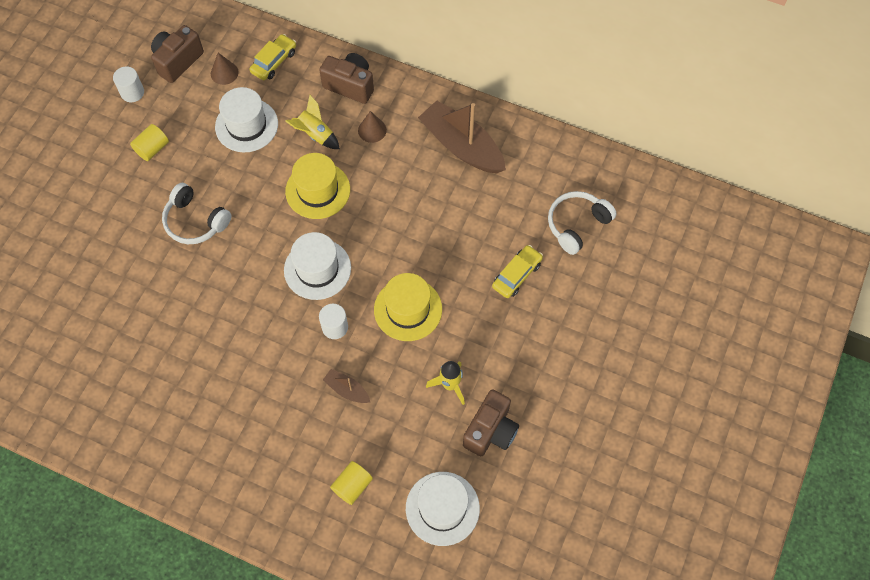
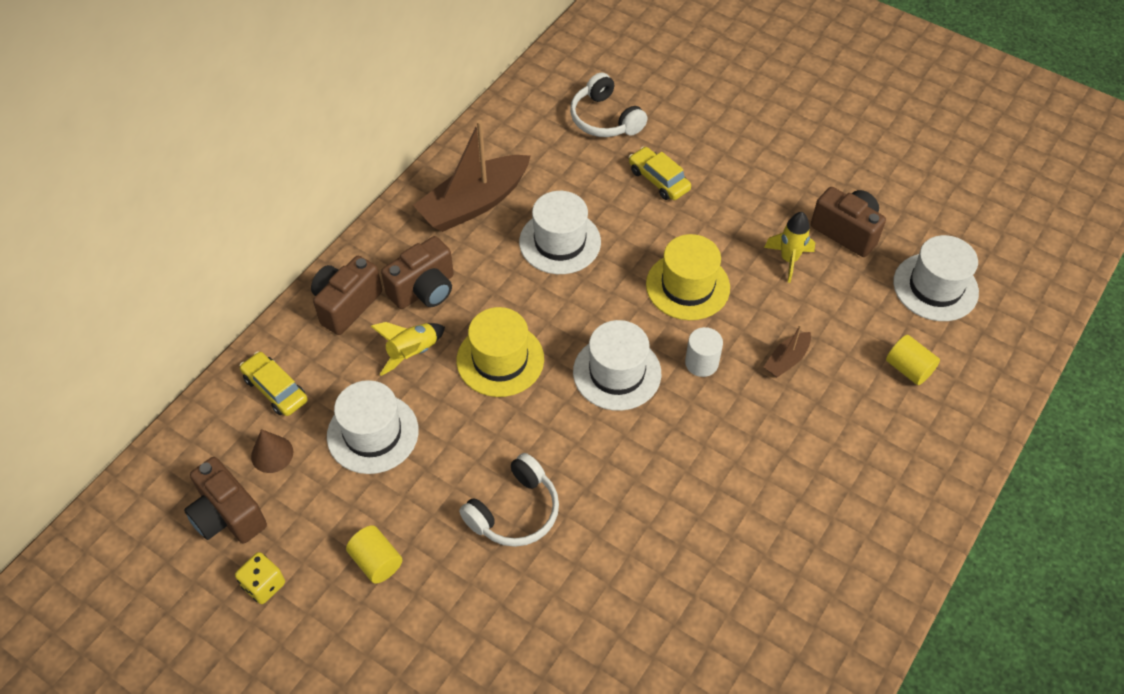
camera: 80 degrees left, 10 degrees down
white cylinder [113,67,144,102] -> yellow dice [235,552,285,604]
brown cone [358,111,387,143] -> brown camera [381,236,454,309]
none -> white hat [519,191,601,274]

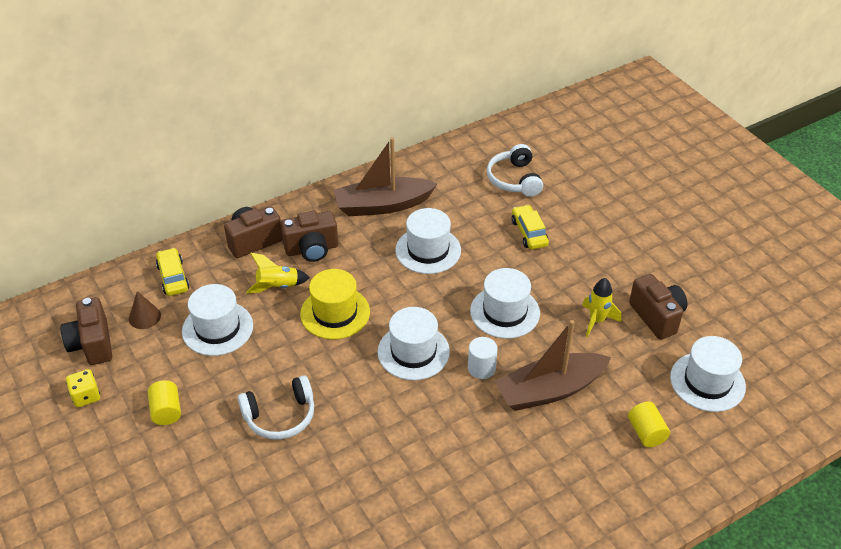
camera: 25 degrees right, 10 degrees down
yellow hat [646,234,730,320] -> white hat [470,268,540,339]
brown boat [764,325,811,377] -> brown boat [495,320,611,411], size x2.17

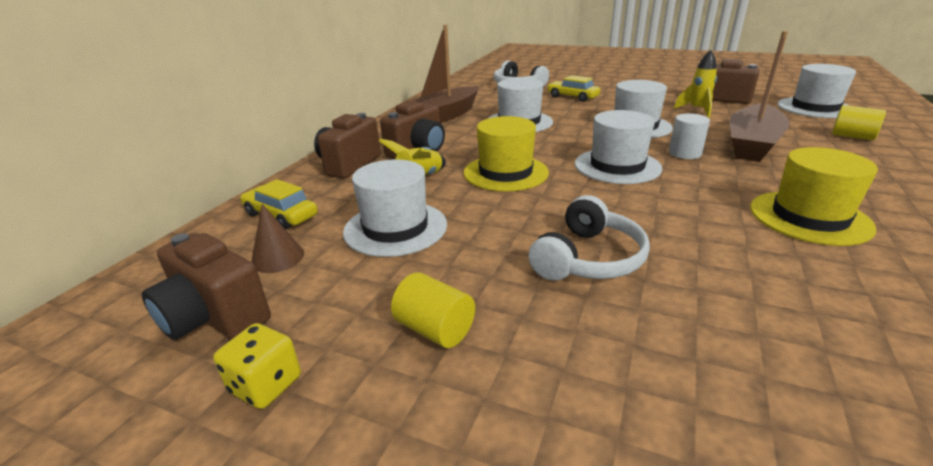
camera: 35 degrees left, 15 degrees down
none -> yellow hat [750,147,878,246]

